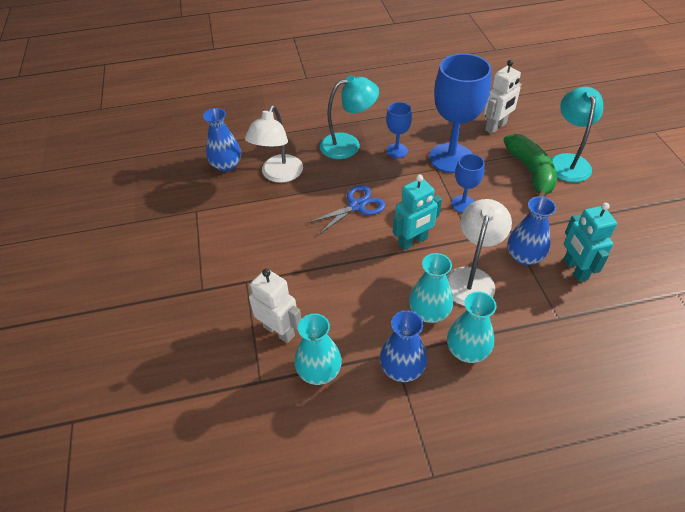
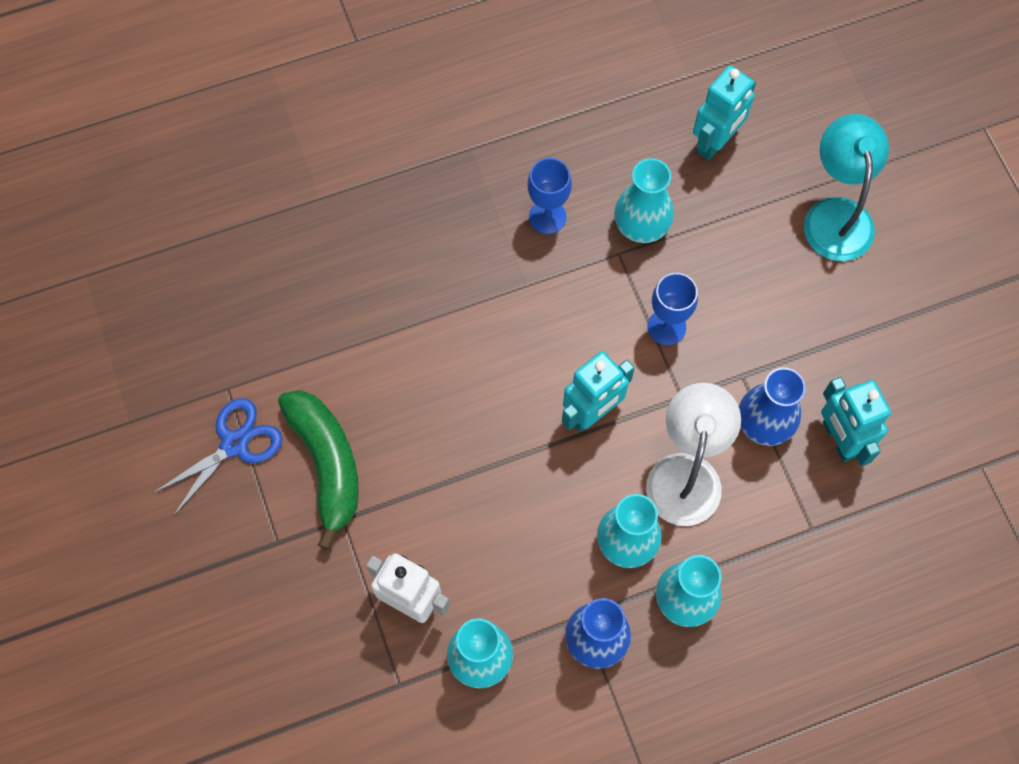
camera: 10 degrees left, 20 degrees up
blue vase [203,108,241,172] -> none
white lamp [245,105,303,183] -> none
blue scissors [307,185,385,235] -> blue scissors moved to [153,398,282,517]
turquoise lamp [320,75,379,159] -> none
blue goblet [429,54,492,173] -> turquoise vase [614,158,674,243]
white robot [484,60,521,134] -> turquoise robot [693,65,756,160]
green banana [503,134,557,197] -> green banana moved to [278,390,359,550]

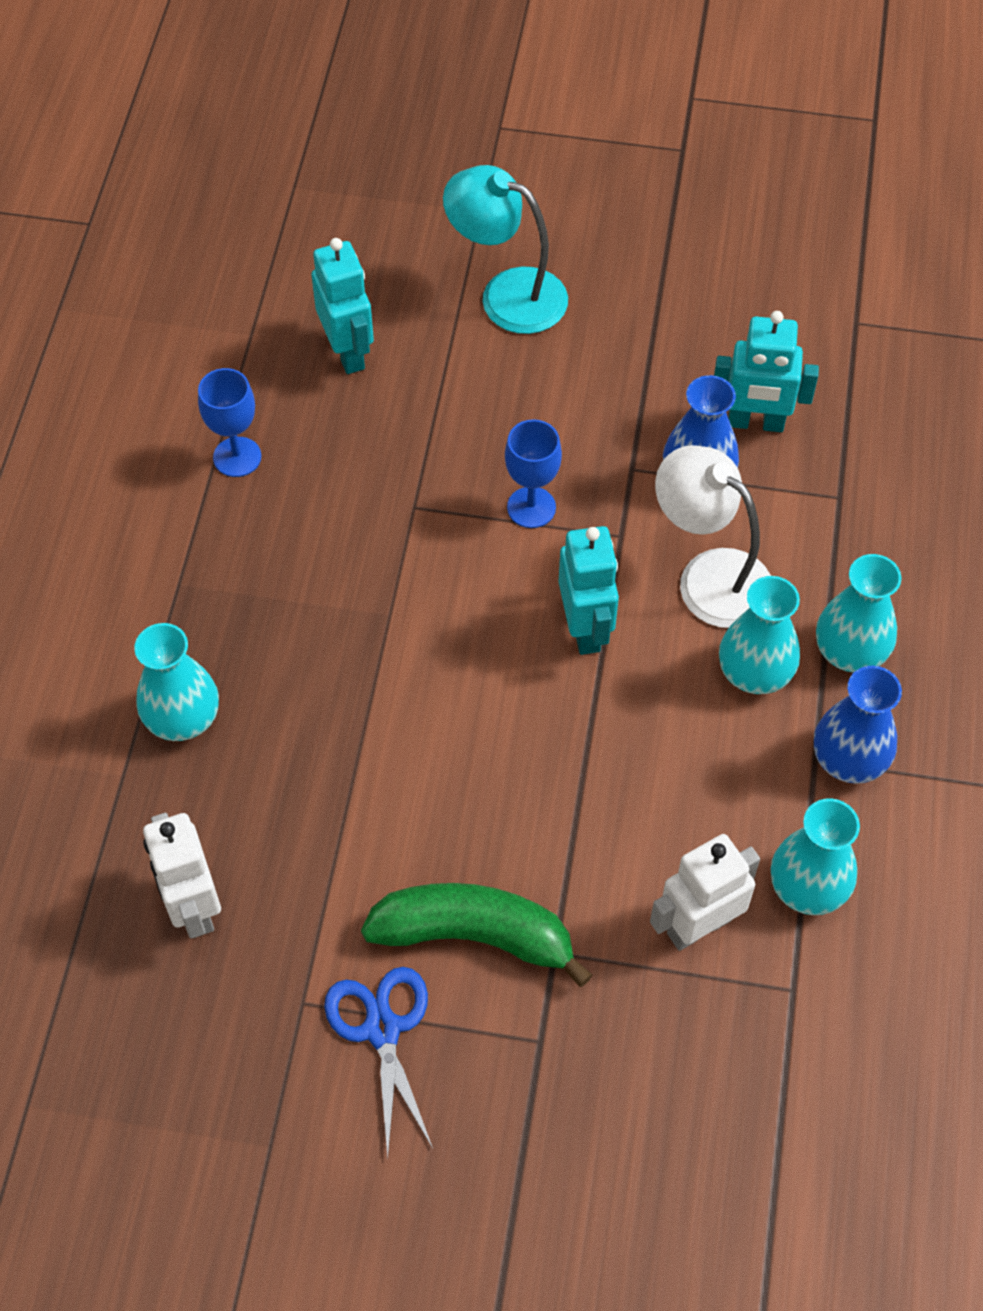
camera: 60 degrees left, 10 degrees down
blue goblet [527,158,572,234] -> blue goblet moved to [198,368,261,477]
turquoise vase [614,158,674,243] -> turquoise vase moved to [134,623,219,741]
none -> white robot [143,813,221,938]

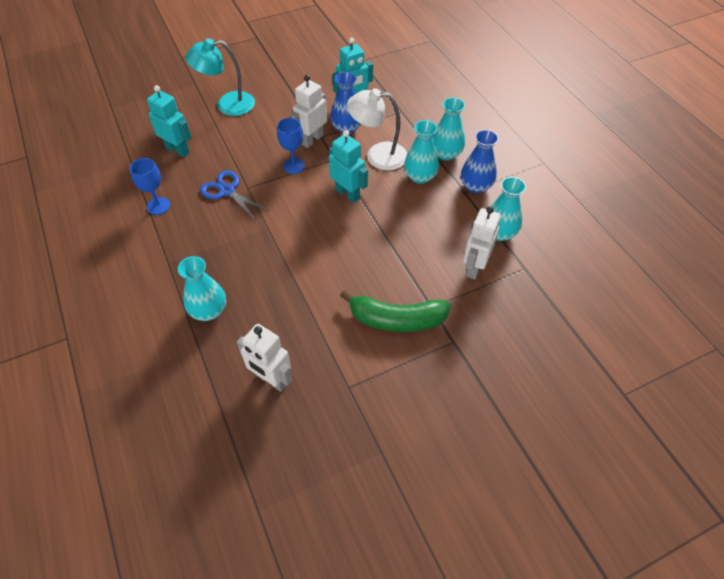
camera: 35 degrees left, 5 degrees down
blue scissors [324,967,433,1158] -> blue scissors moved to [200,170,270,220]
green banana [361,883,592,987] -> green banana turned 150 degrees counterclockwise [340,290,451,332]
none -> white robot [291,75,327,148]

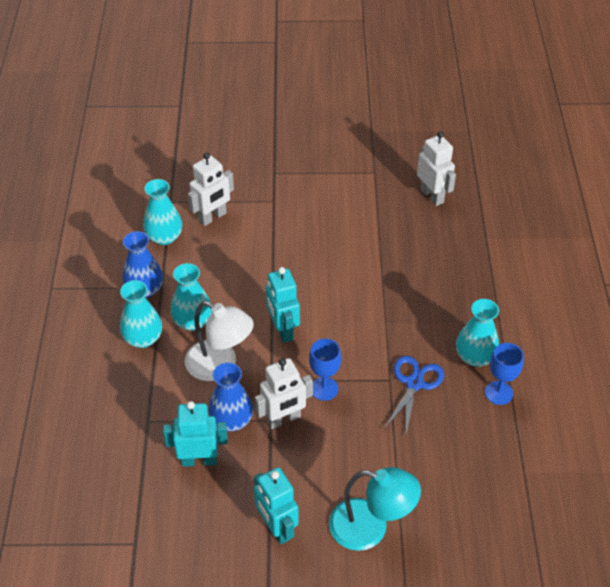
camera: 155 degrees left, 5 degrees down
turquoise robot [147,85,191,157] -> turquoise robot moved to [254,467,299,544]
turquoise vase [178,256,226,321] -> turquoise vase moved to [456,299,499,367]
blue scissors [200,170,270,220] -> blue scissors turned 135 degrees counterclockwise [384,356,444,434]
green banana [340,290,451,332] -> none

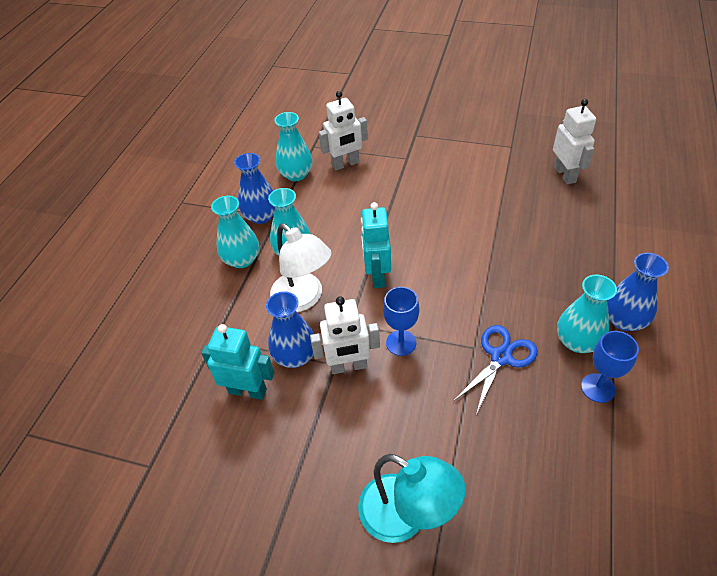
camera: 20 degrees right, 0 degrees up
turquoise robot [254,467,299,544] -> none
none -> blue vase [607,253,669,331]

